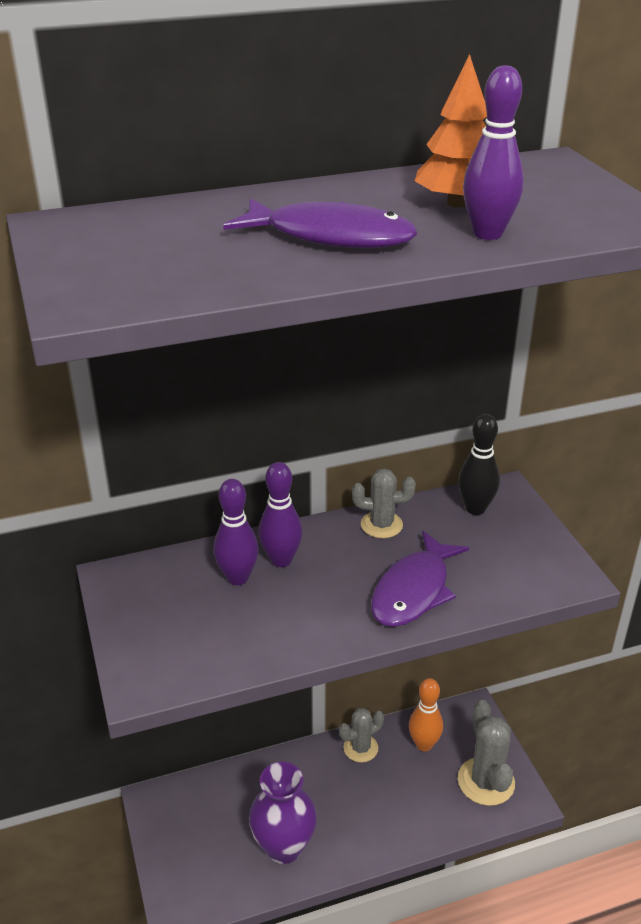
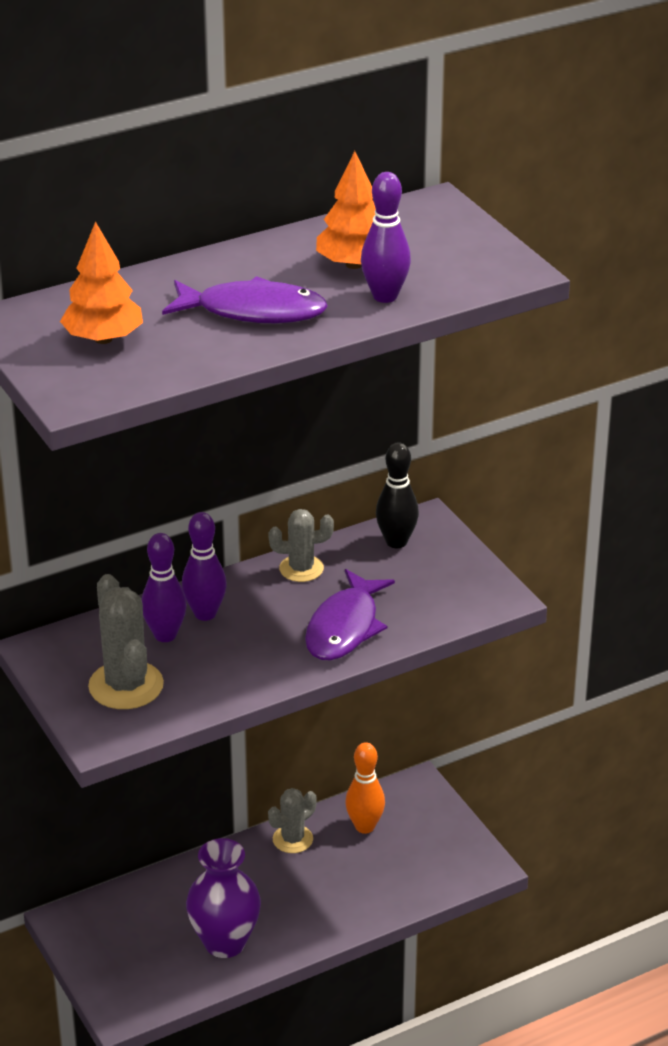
camera: 10 degrees left, 0 degrees up
grey cactus [458,700,515,806] -> grey cactus moved to [88,574,164,709]
none -> orange tree [60,221,143,344]

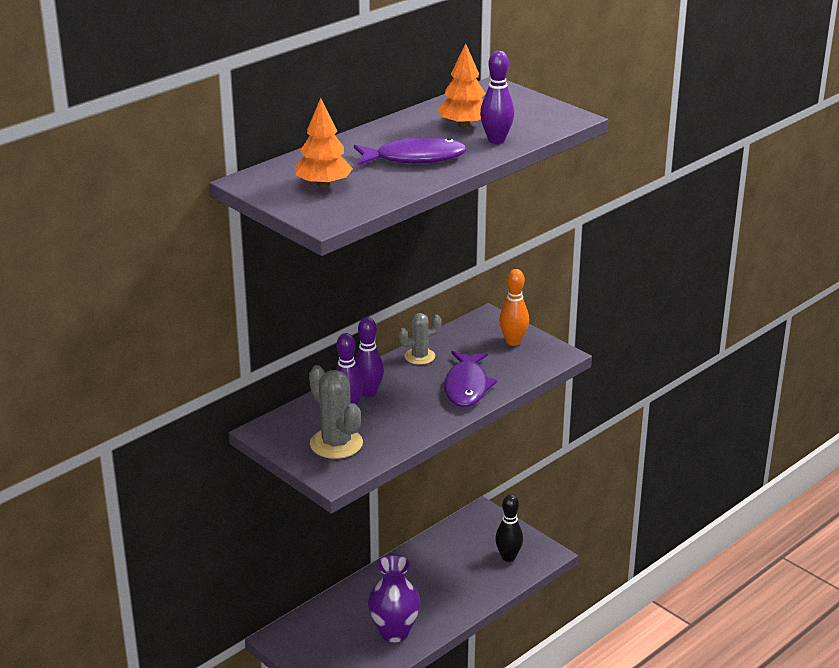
camera: 15 degrees left, 5 degrees down
grey cactus [268,788,317,853] -> none
orange bowling pin [345,743,385,834] -> orange bowling pin moved to [499,269,529,346]
black bowling pin [376,442,419,548] -> black bowling pin moved to [495,494,523,562]

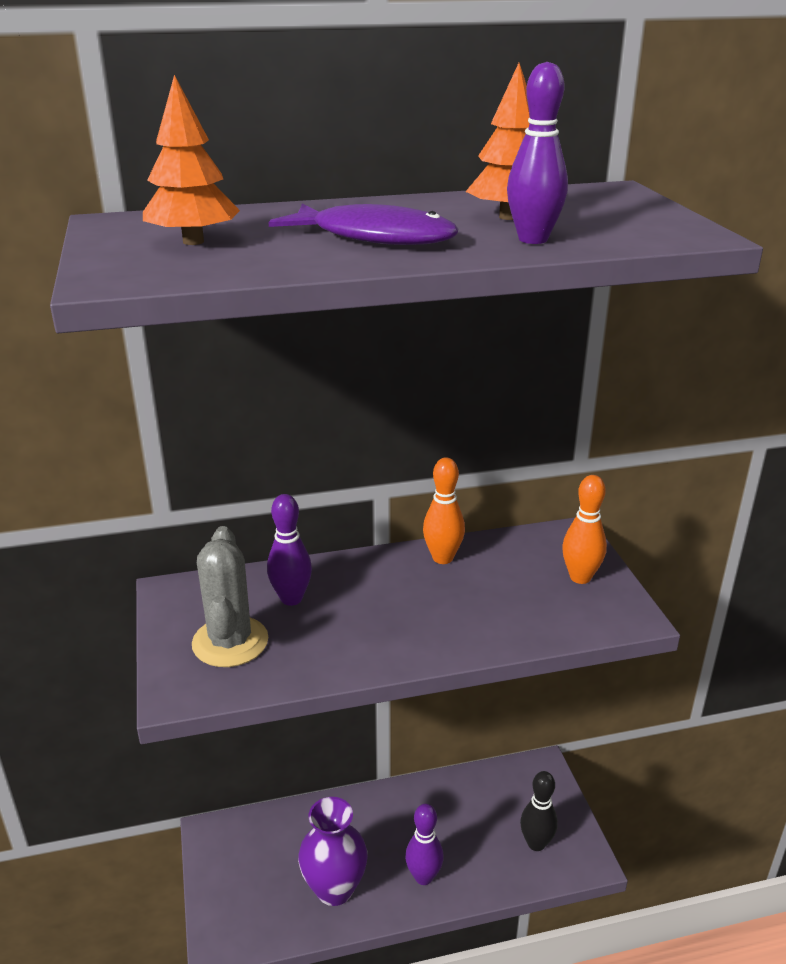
camera: 30 degrees right, 0 degrees up
purple bowling pin [355,317,384,397] -> purple bowling pin moved to [405,803,444,885]
grey cactus [398,313,441,365] -> orange bowling pin [423,457,465,564]
purple fish [445,351,497,407] -> none

